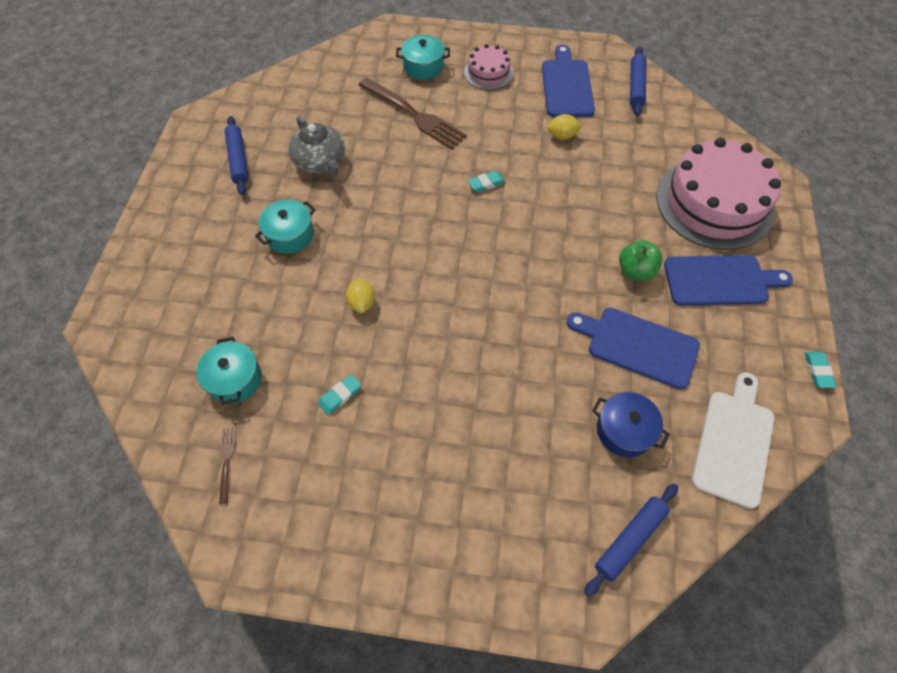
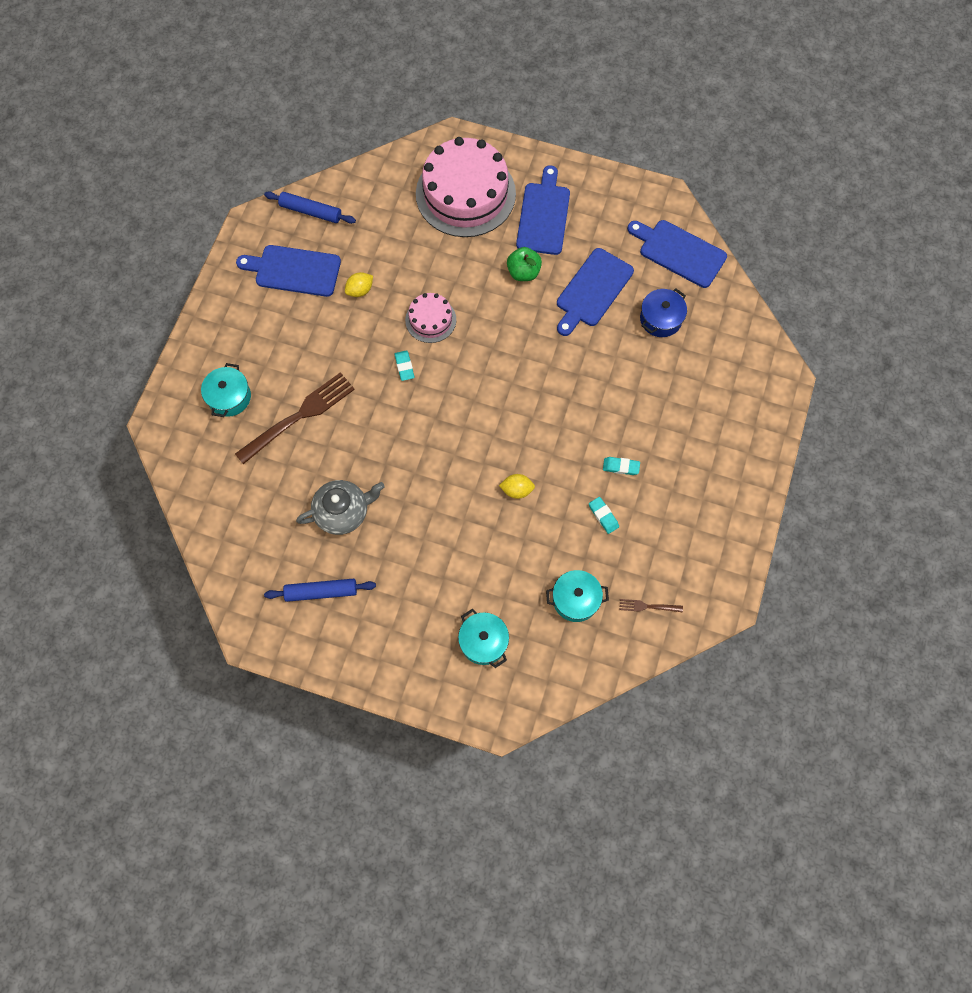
camera: 80 degrees left, 10 degrees up
turquoise pot [255,200,316,254] -> turquoise pot moved to [458,609,509,668]
pink cake [464,44,513,90] -> pink cake moved to [405,293,456,343]
yellow lemon [547,114,582,140] -> yellow lemon turned 45 degrees clockwise [345,272,373,297]
blue rolling pin [584,484,678,597] -> none
white cutting board [692,372,775,509] -> blue cutting board [627,220,727,288]
turquoise eraser [805,352,837,388] -> turquoise eraser moved to [603,457,640,475]

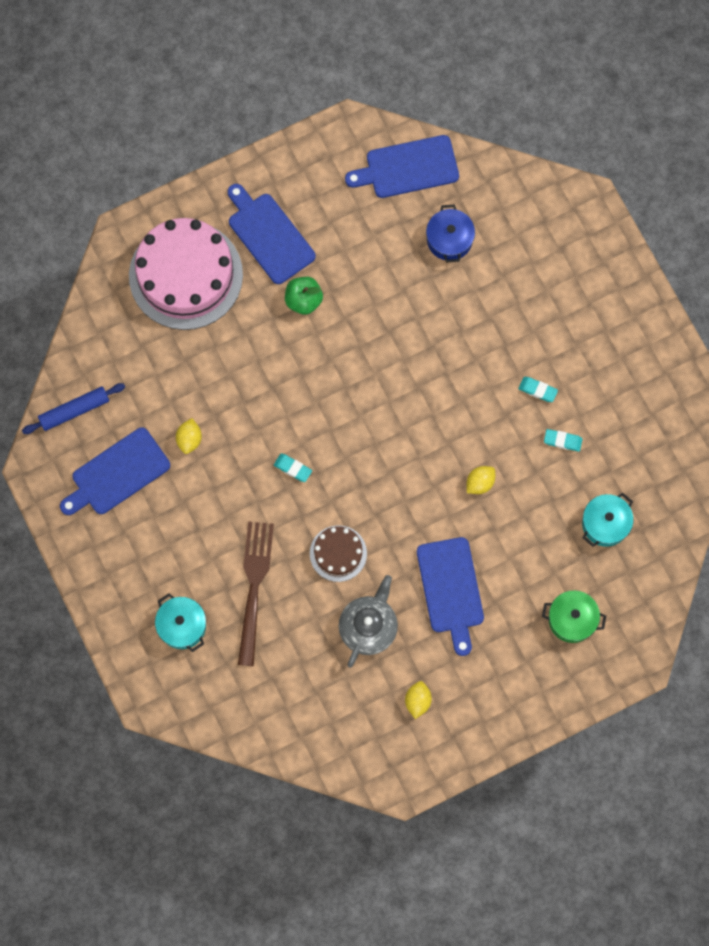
camera: 45 degrees left, 5 degrees up
blue rolling pin [264,579,376,602] -> yellow lemon [405,681,432,719]
pink cake [405,293,456,343] -> none
turquoise pot [458,609,509,668] -> green pot [542,590,606,643]
blue cutting board [557,248,634,336] -> blue cutting board moved to [417,537,484,656]
turquoise eraser [603,457,640,475] -> turquoise eraser turned 60 degrees clockwise [518,377,558,402]
brown fork [619,599,683,612] -> none
none -> brown cake [310,525,367,582]

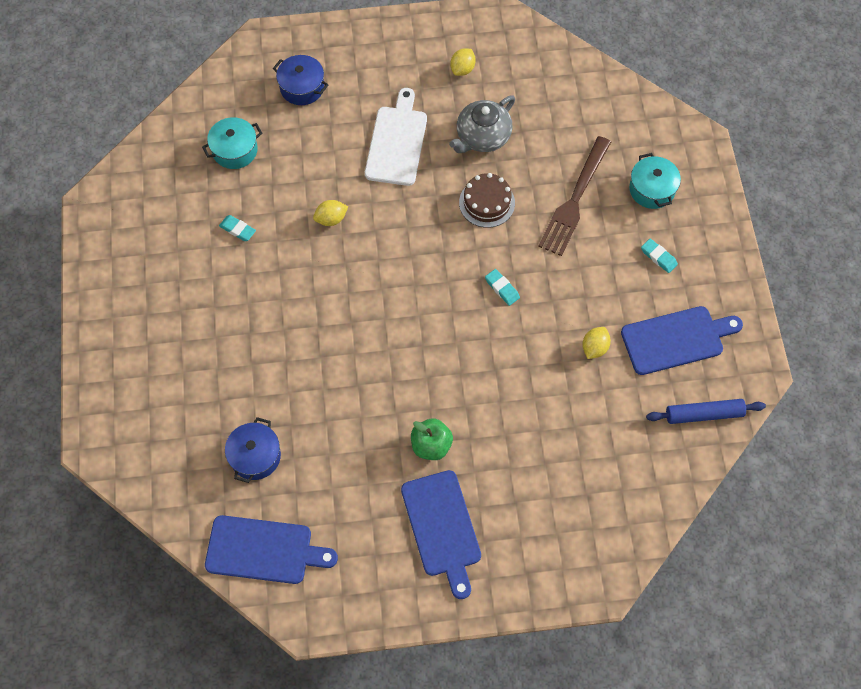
camera: 160 degrees left, 10 degrees down
pink cake [129,218,243,330] -> none
blue cutting board [417,537,484,656] -> white cutting board [365,88,427,186]
turquoise eraser [518,377,558,402] -> turquoise eraser moved to [641,239,678,273]
green pot [542,590,606,643] -> blue pot [273,55,328,105]

